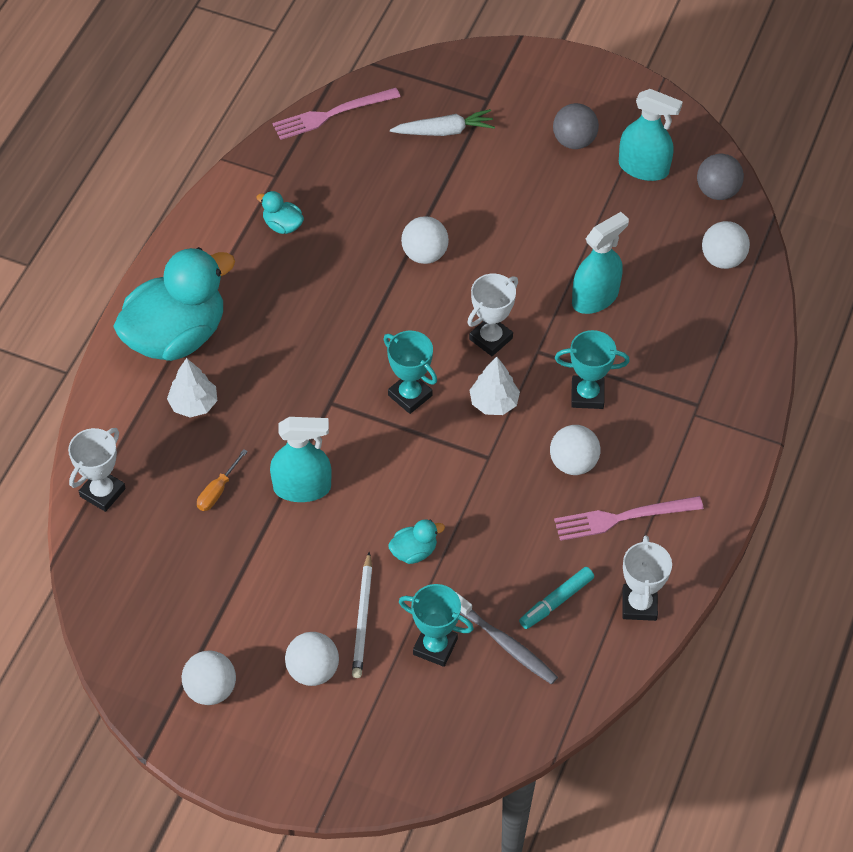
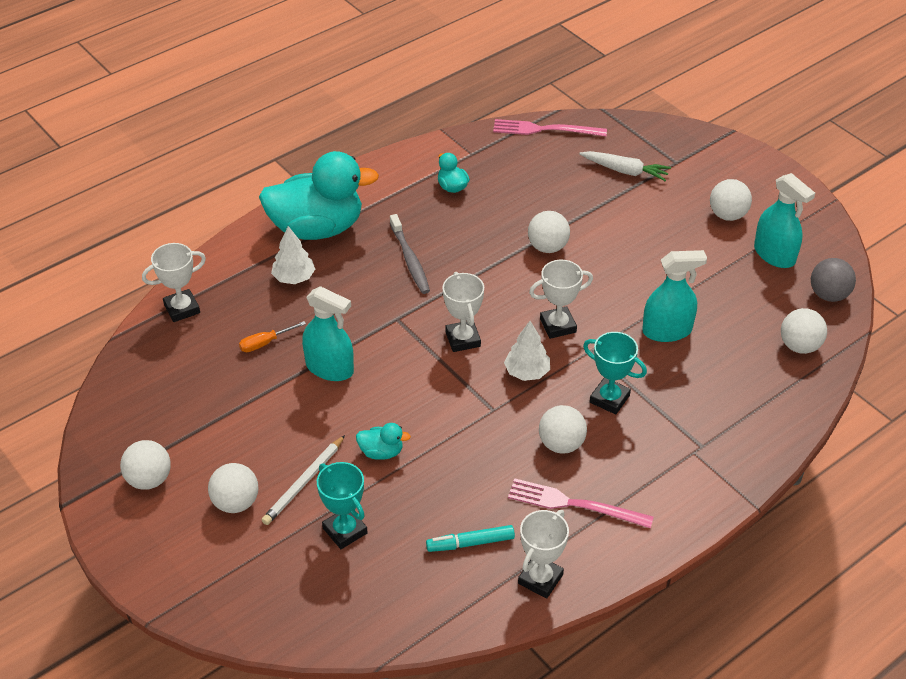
camera: 30 degrees right, 10 degrees down
turquoise trophy [383,331,437,414] -> white trophy [442,272,484,352]
grey toothbrush [456,592,558,684] -> grey toothbrush moved to [390,214,430,294]
grey ball [553,103,599,149] -> white ball [710,179,752,221]

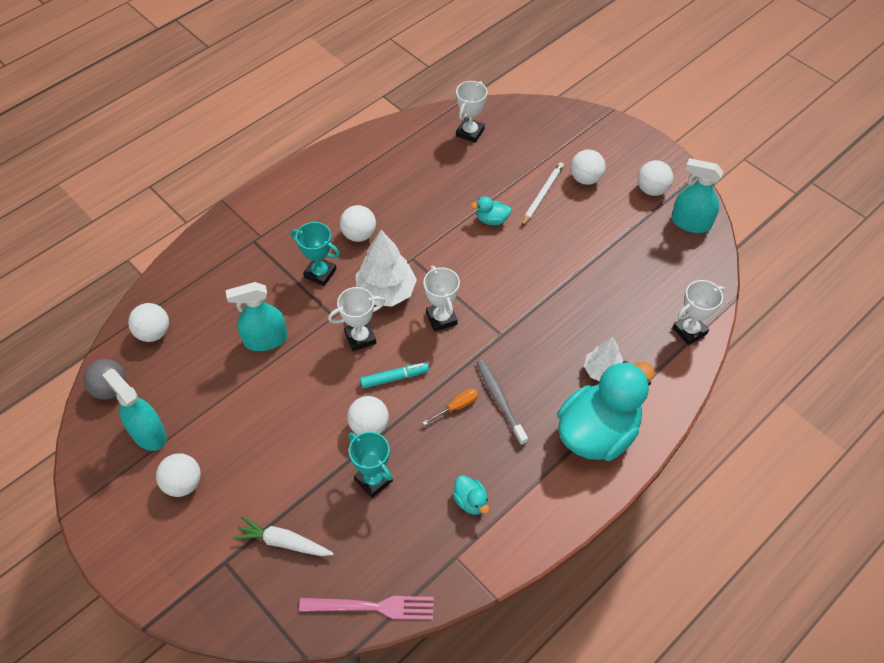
camera: 175 degrees right, 10 degrees up
orange screwdriver [239,321,306,352] -> orange screwdriver moved to [423,388,478,425]
turquoise duck [259,151,379,240] -> turquoise duck turned 150 degrees clockwise [557,361,654,461]
turquoise spray bottle [302,286,354,381] -> turquoise spray bottle moved to [671,158,723,233]
turquoise trophy [317,462,368,549] -> turquoise trophy moved to [349,432,393,498]
turquoise marker [426,525,515,552] -> turquoise marker moved to [360,362,429,389]
white tree [504,321,550,381] -> white tree [356,230,417,307], size x1.60
pink fork [508,478,654,528] -> none
white trophy [518,510,569,599] -> white trophy moved to [456,81,487,143]

